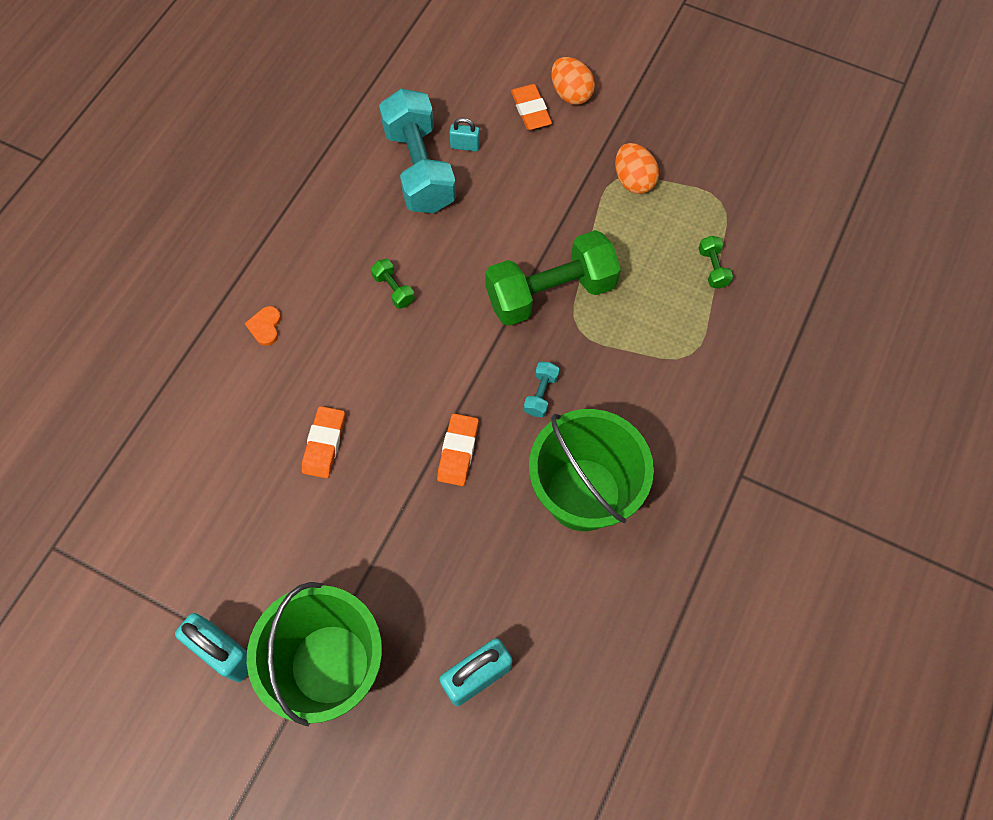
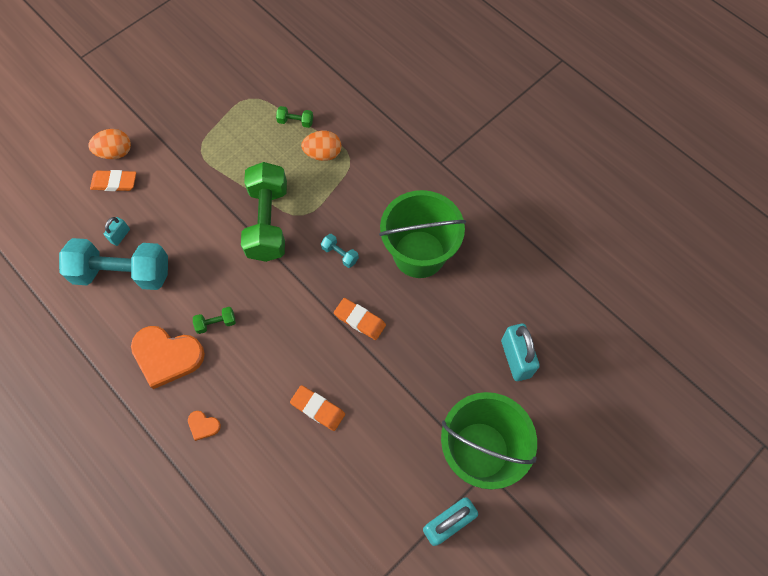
camera: 70 degrees left, 0 degrees up
orange egg [615,143,659,194] -> orange egg moved to [301,131,342,161]
none -> orange heart [131,326,205,389]

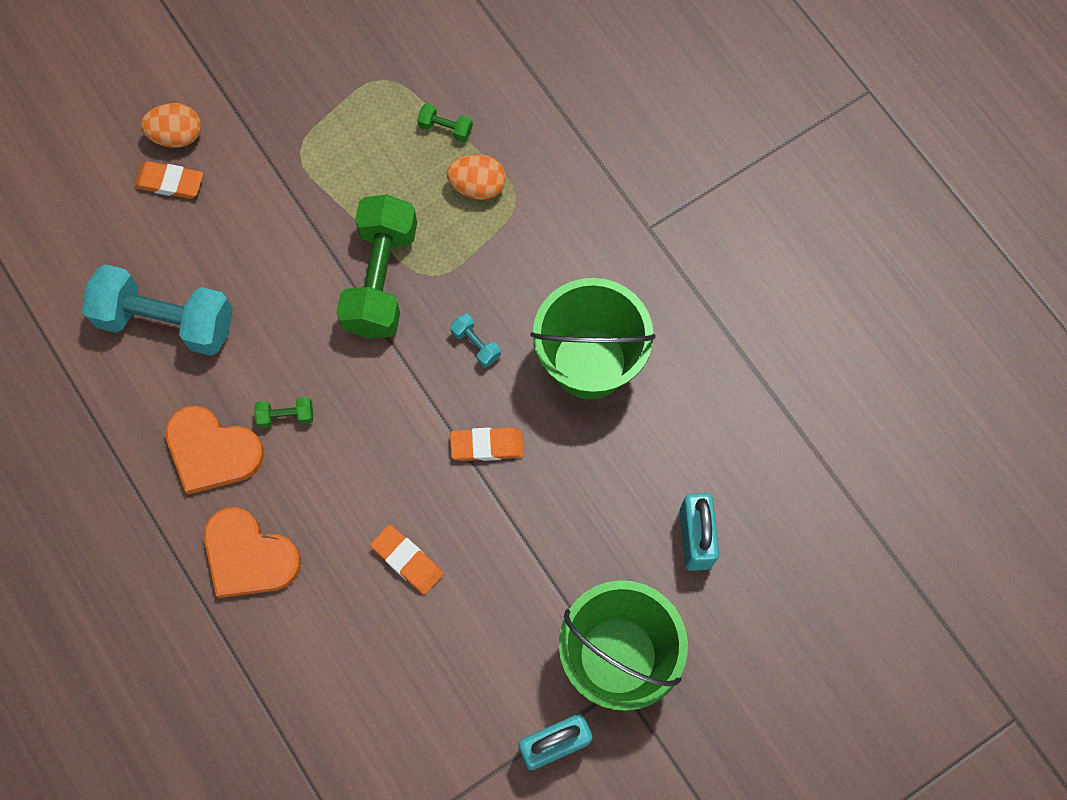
camera: 10 degrees right, 5 degrees up
turquoise padlock [104,217,130,246] -> none
orange heart [188,411,221,441] -> orange heart [204,507,301,598], size x2.23
orange eraser [334,298,386,340] -> orange eraser turned 45 degrees counterclockwise [450,427,524,461]

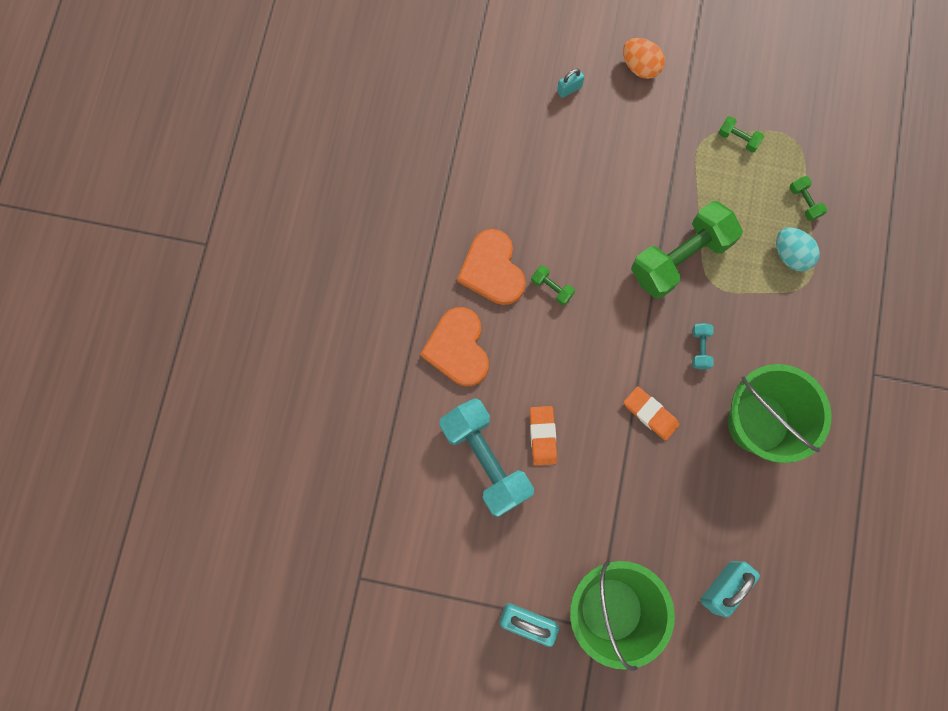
camera: 45 degrees right, 5 degrees up
turquoise dumbbell [82,264,233,356] -> turquoise dumbbell moved to [440,398,534,517]
orange eraser [134,161,203,199] -> none
orange egg [446,154,506,200] -> turquoise egg [776,227,820,271]
none -> turquoise padlock [557,69,584,98]
none -> green dumbbell [718,116,764,152]

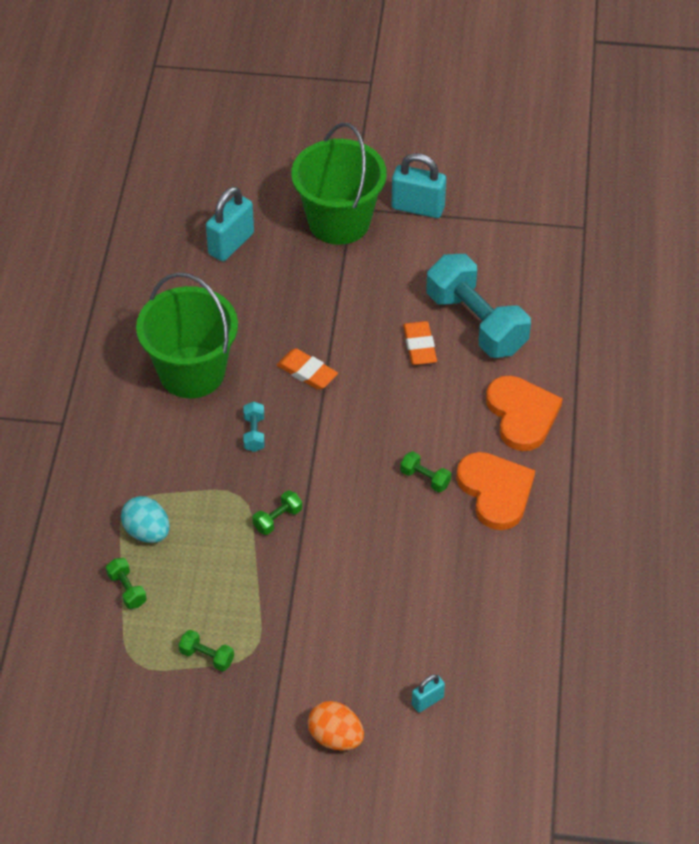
camera: 175 degrees right, 25 degrees down
green dumbbell [631,201,743,299] -> green dumbbell [252,490,302,535], size x0.41

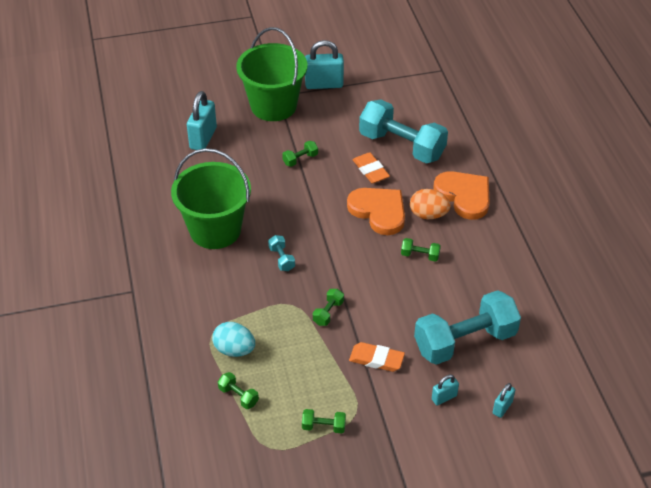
camera: 20 degrees left, 5 degrees down
orange eraser [277,348,338,390] -> orange eraser moved to [349,342,405,372]
orange egg [308,701,364,751] -> orange egg moved to [410,189,450,219]
orange heart [456,452,535,530] -> orange heart moved to [347,188,405,235]
none -> green dumbbell [282,141,318,167]
none -> turquoise dumbbell [414,290,521,365]
none -> turquoise padlock [432,375,459,405]

